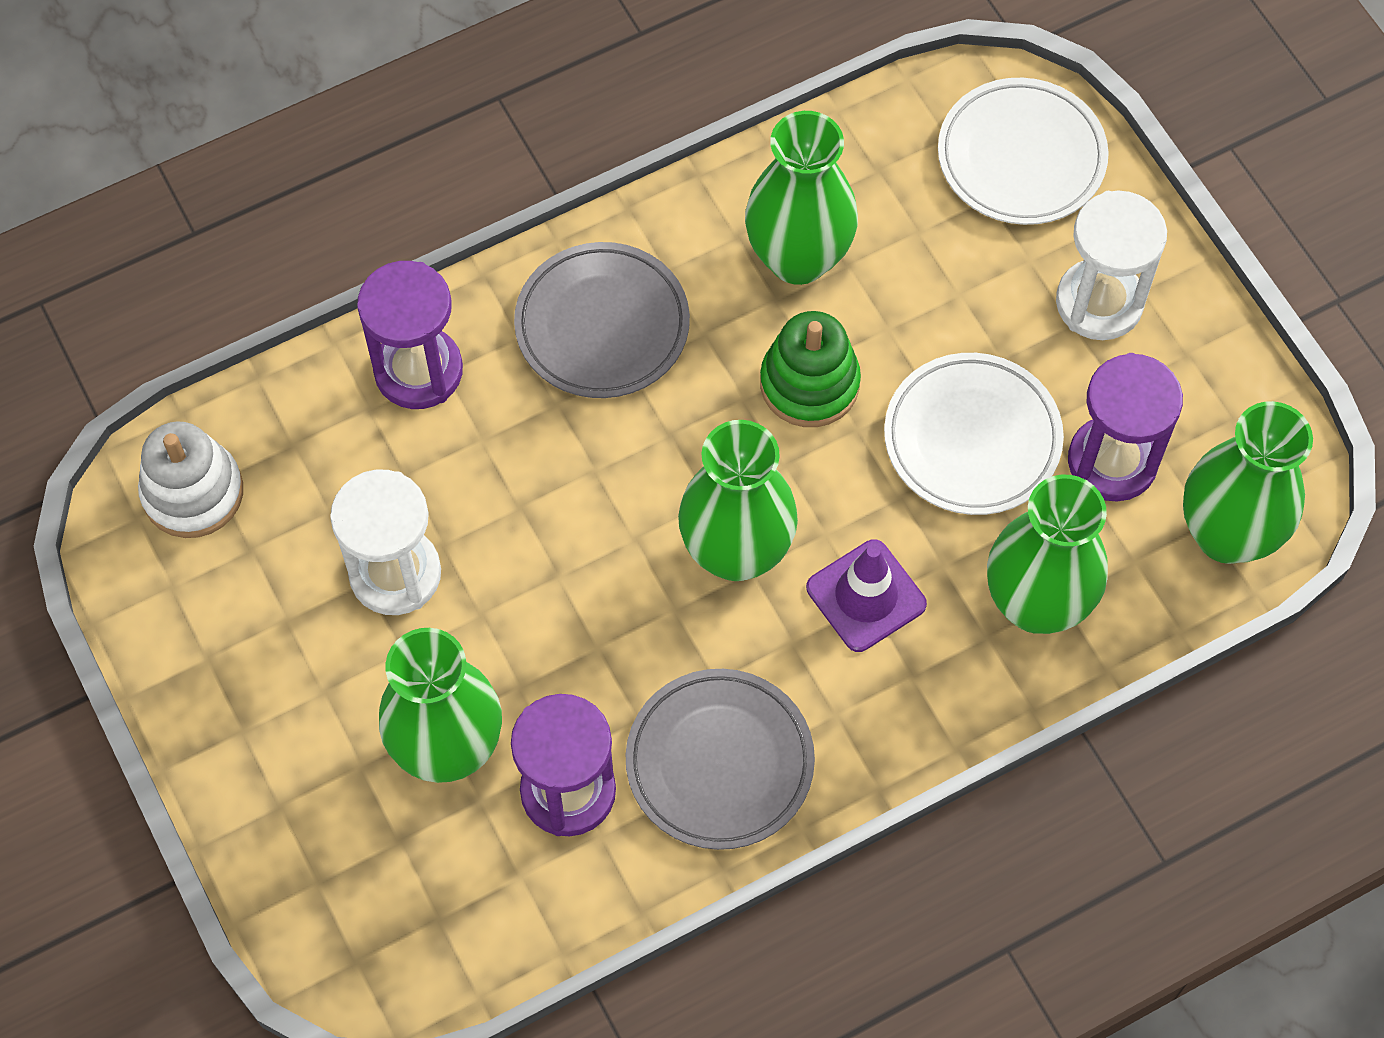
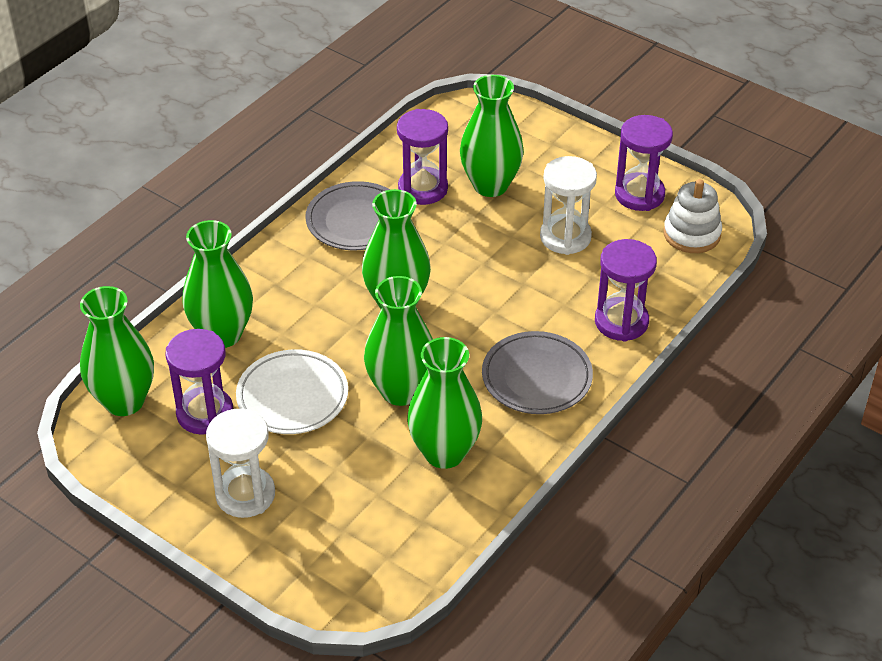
camera: 155 degrees right, 20 degrees down
green stacking toy [760,311,861,427] -> green vase [364,276,433,406]
purple traffic cone [806,539,927,652] -> none
white plate [938,78,1109,225] -> none
none -> purple hourglass [615,115,673,211]

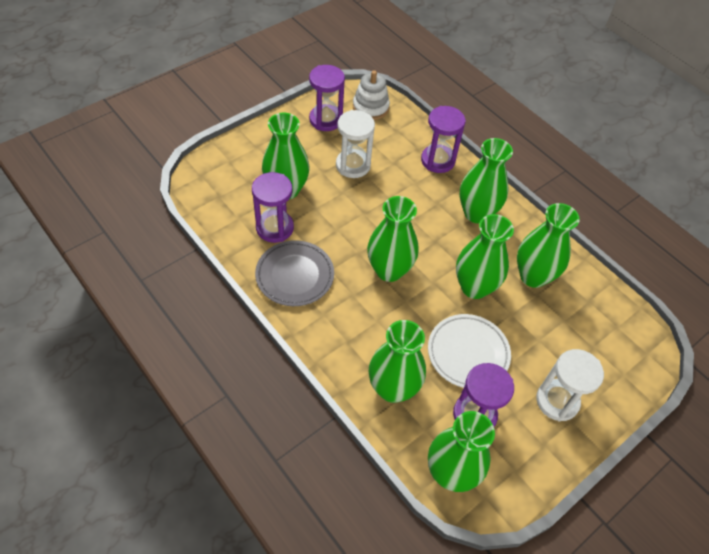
camera: 80 degrees left, 10 degrees up
grey plate [482,331,593,414] -> green vase [460,138,513,223]

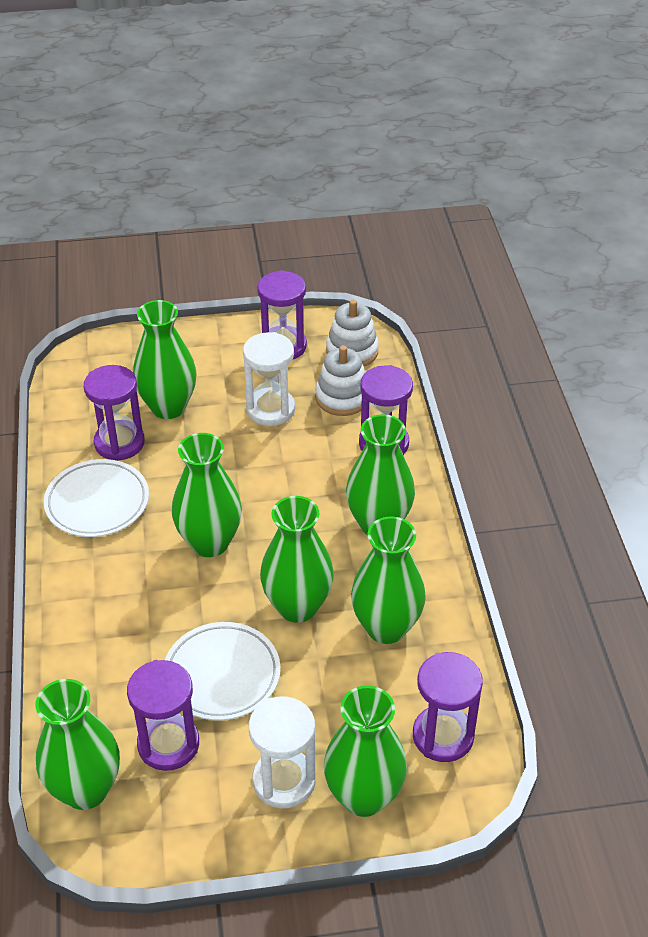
camera: 35 degrees right, 10 degrees down
grey plate [255,240,334,306] -> white plate [44,459,149,537]
green vase [369,320,426,403] -> green vase moved to [324,686,407,817]
none -> white stacking toy [315,345,365,416]
none -> purple hourglass [413,652,483,762]

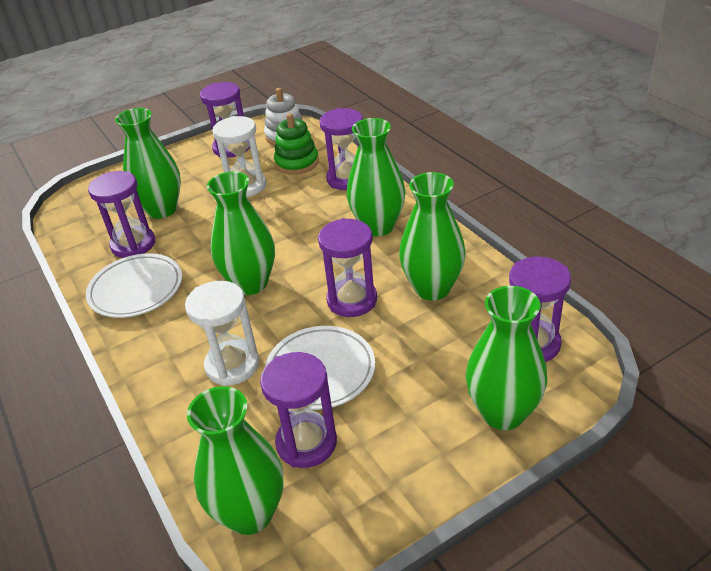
camera: 20 degrees left, 5 degrees down
white hourglass [249,696,316,809] -> white hourglass moved to [185,281,259,386]
green vase [260,496,334,623] -> purple hourglass [318,218,377,317]
white stacking toy [315,345,365,416] -> green stacking toy [274,113,319,175]

